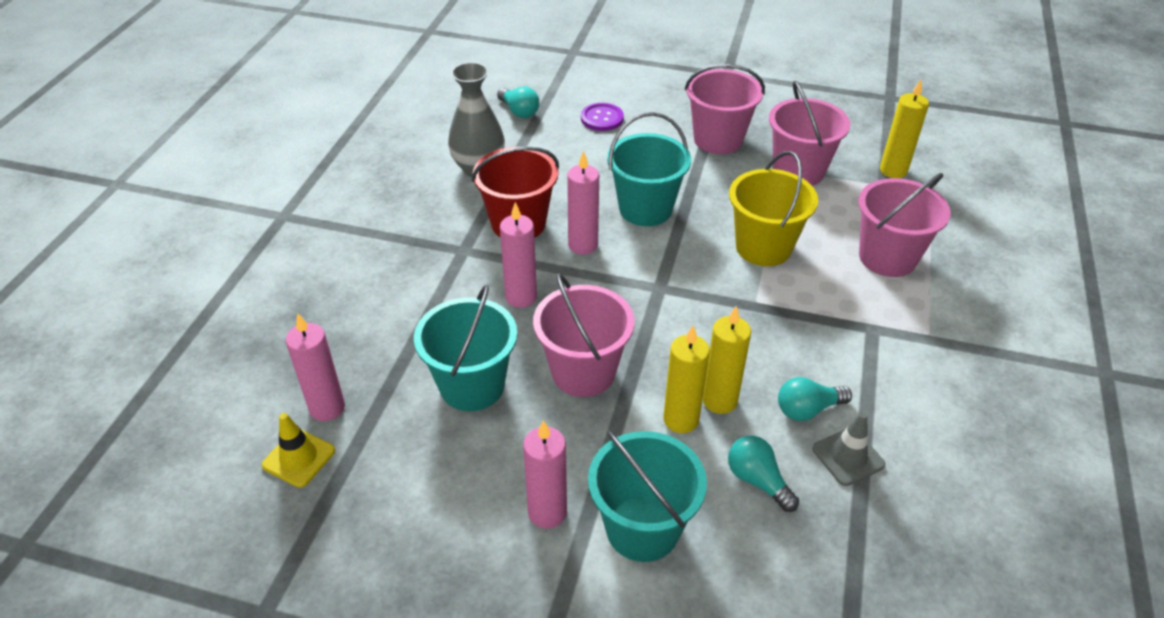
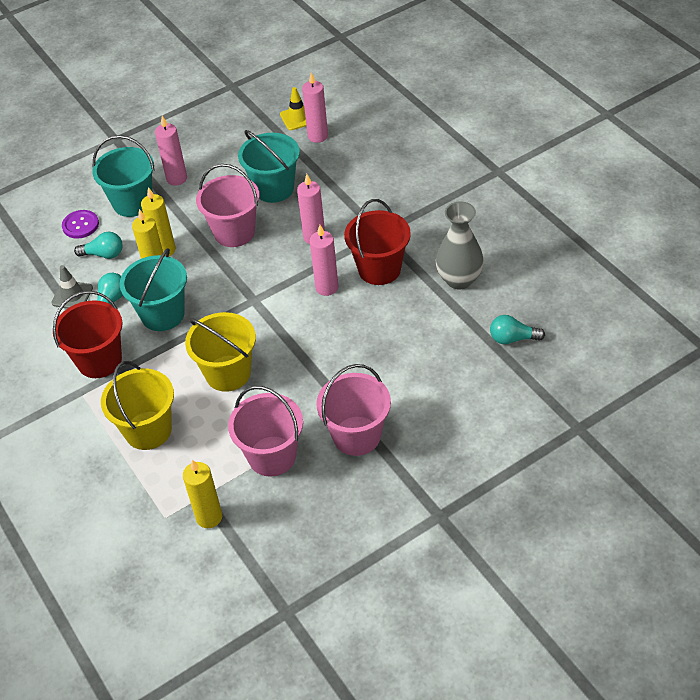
camera: 135 degrees right, 5 degrees up
purple button [581,103,624,131] -> purple button moved to [62,210,99,239]
turquoise bucket [607,112,691,226] -> turquoise bucket moved to [120,248,187,331]
pink bucket [858,173,951,277] -> yellow bucket [101,361,174,450]
none -> red bucket [53,291,123,378]

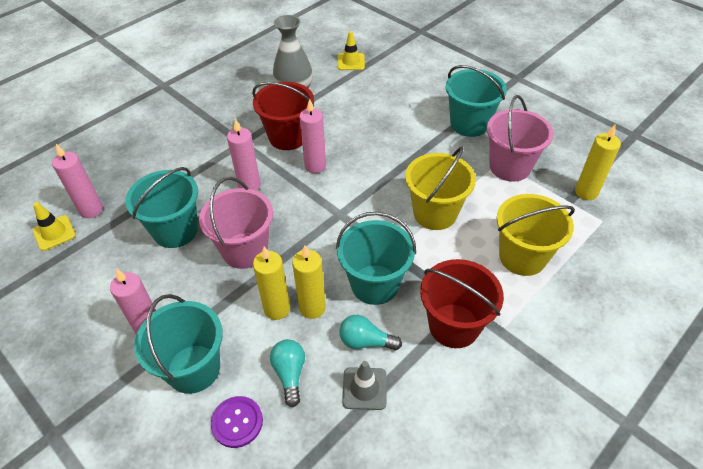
camera: 105 degrees left, 0 degrees up
pink bucket [316,364,391,456] -> turquoise bucket [446,65,507,137]
turquoise light bulb [490,315,545,345] -> yellow traffic cone [338,31,365,70]

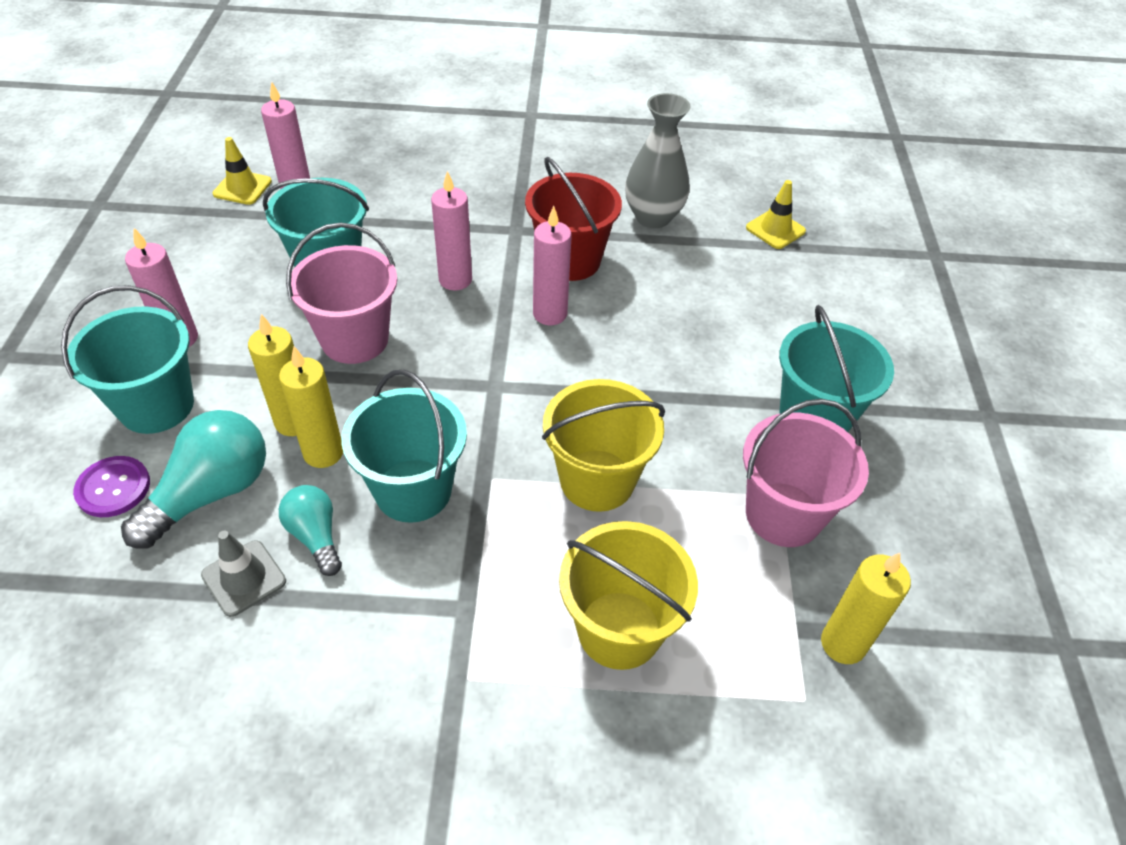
camera: 45 degrees right, 0 degrees up
turquoise light bulb [270,339,305,407] -> turquoise light bulb [121,410,266,549], size x1.69
red bucket [420,259,504,348] -> none

